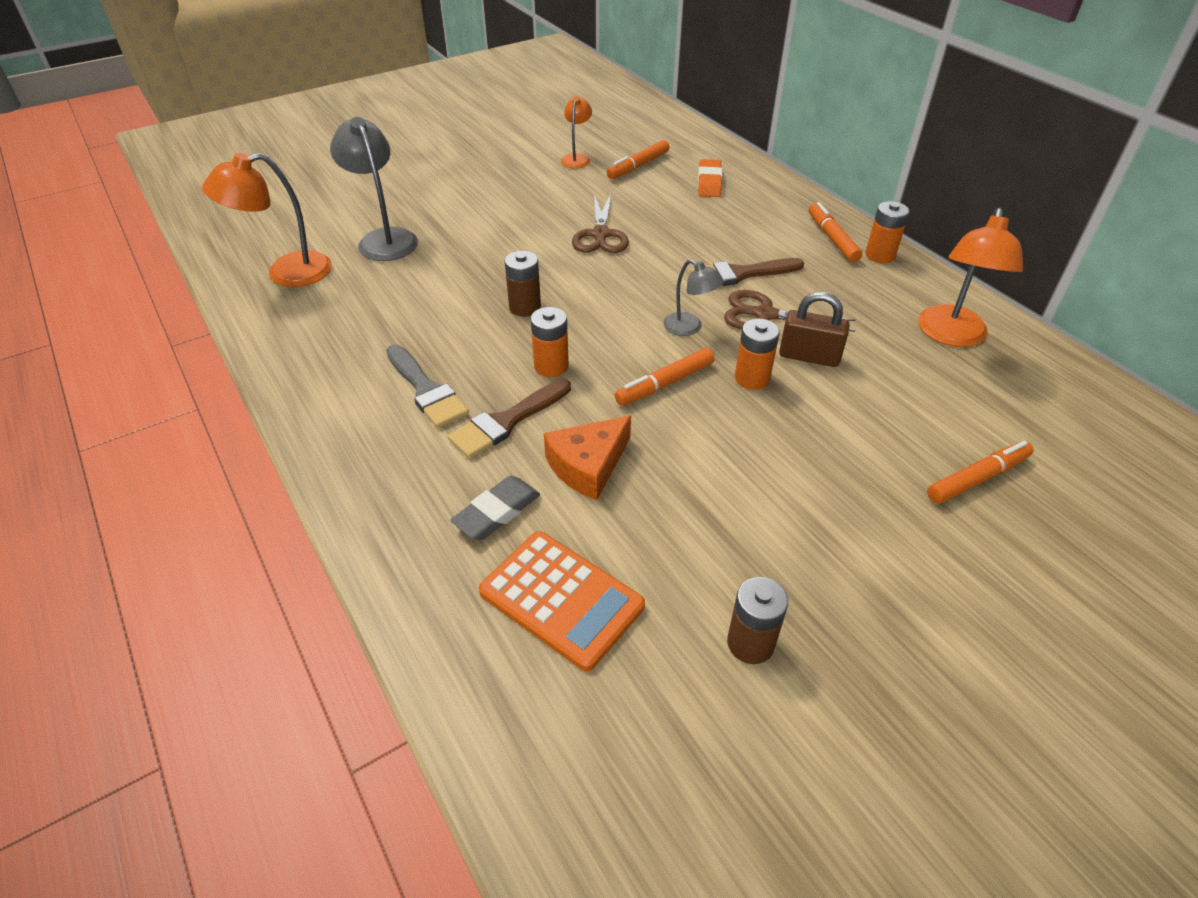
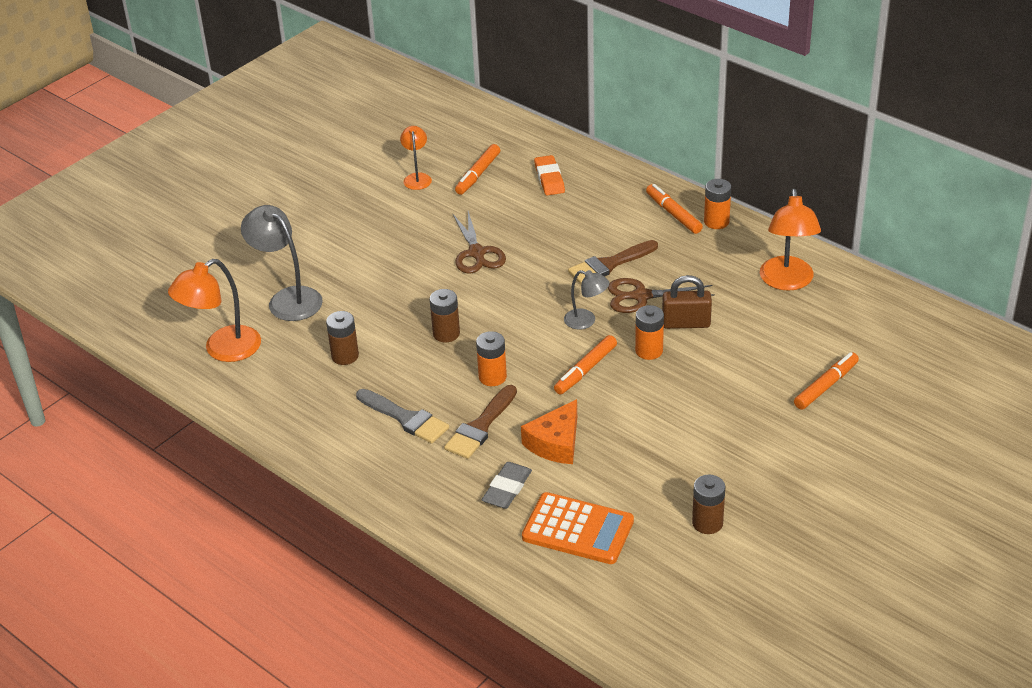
camera: 15 degrees left, 5 degrees down
none -> brown battery [326,311,359,365]

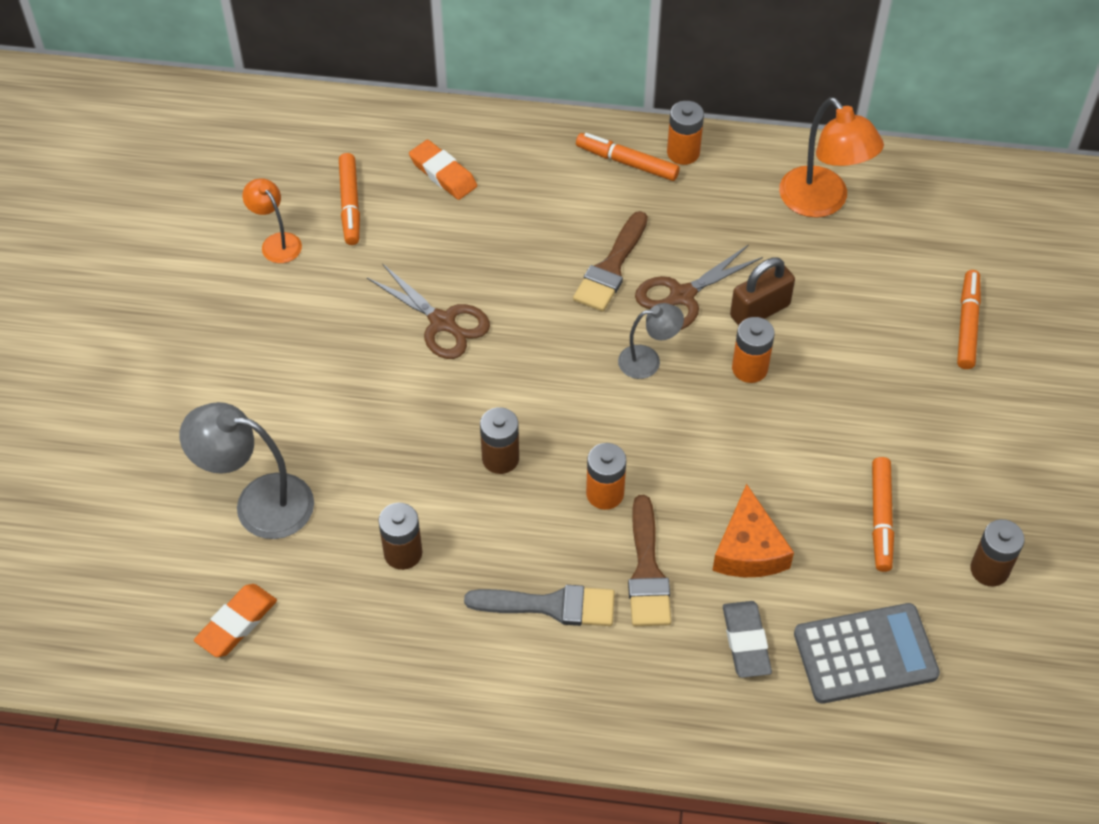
camera: 35 degrees left, 15 degrees up
orange lamp [168,259,261,362] -> orange eraser [194,584,277,657]
orange calculator [522,492,634,564] -> grey calculator [794,603,940,704]
orange marker [554,335,617,394] -> orange marker moved to [872,457,894,572]

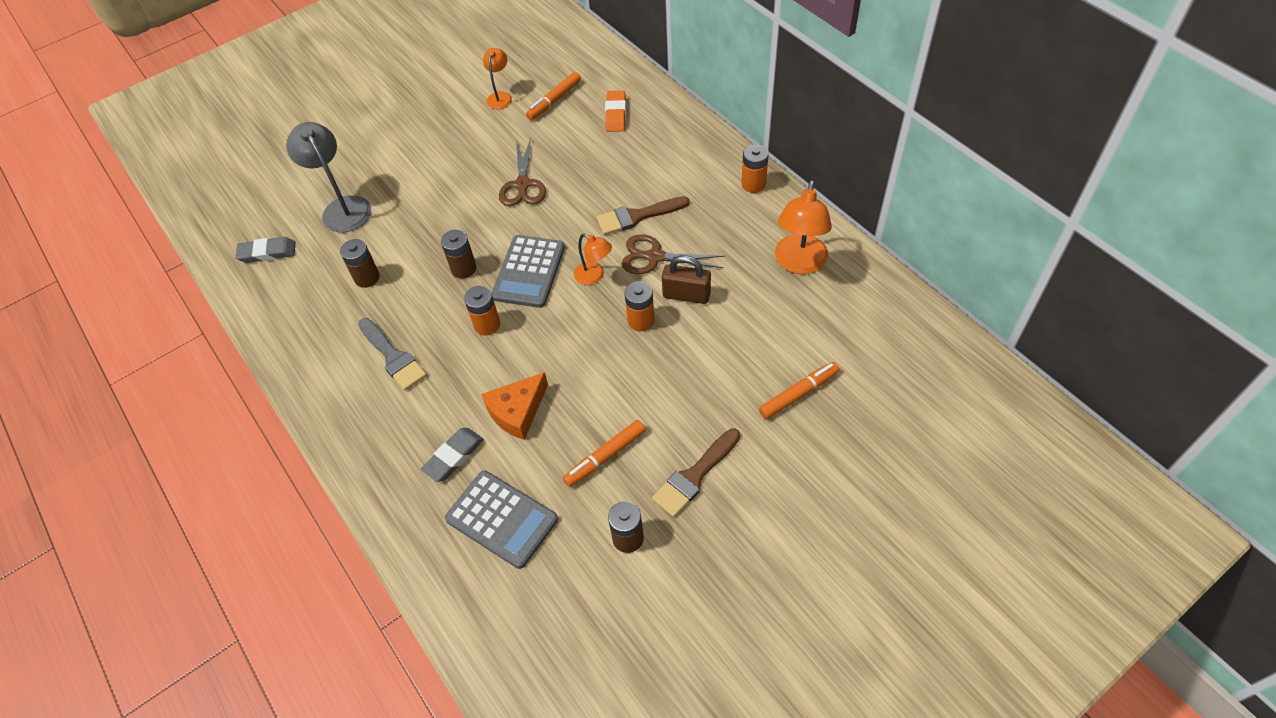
camera: 50 degrees right, 0 degrees up
orange eraser [194,584,277,657] -> grey eraser [235,237,296,263]
orange marker [576,133,680,181] -> none
grey lamp [618,303,684,379] -> orange lamp [574,234,612,285]
brown brush [628,495,671,626] -> brown brush moved to [652,429,740,517]
none -> grey calculator [492,235,565,308]

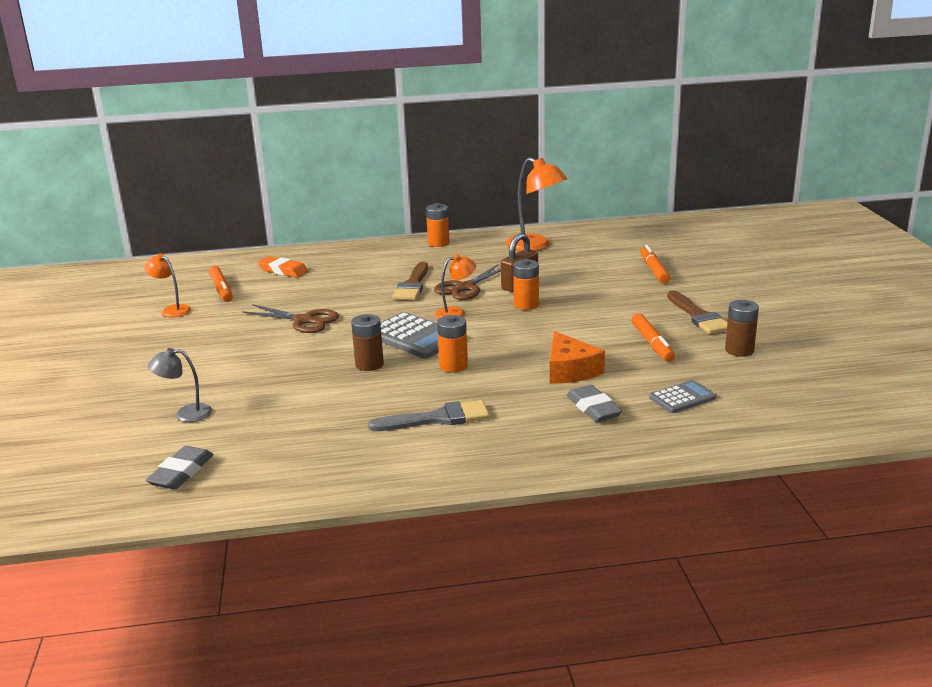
camera: 65 degrees left, 30 degrees down
grey lamp [286,122,371,232] -> grey lamp [148,348,212,422], size x0.58
brown battery [340,239,380,288] -> none
grey calculator [445,470,558,569] -> grey calculator [649,380,717,413], size x0.58

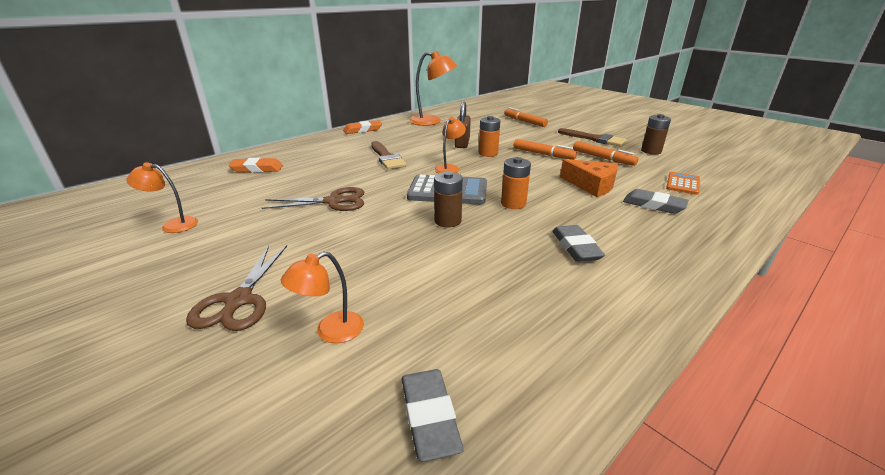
camera: 35 degrees left, 5 degrees up
grey lamp [148,348,212,422] -> orange lamp [281,251,364,343]
orange marker [209,266,233,302] -> orange marker moved to [514,139,577,160]
grey brush [368,400,490,431] -> grey eraser [552,225,605,262]
orange battery [426,203,449,247] -> orange eraser [343,120,382,134]
brown scissors [434,264,501,300] -> brown scissors moved to [186,245,287,331]
grey calculator [649,380,717,413] -> orange calculator [666,172,700,195]

